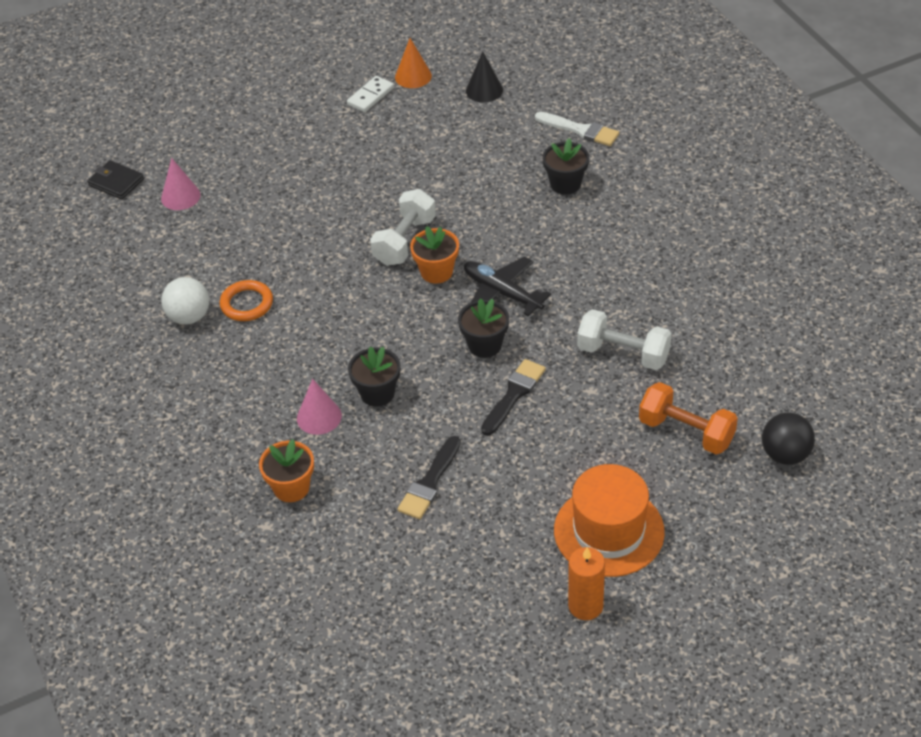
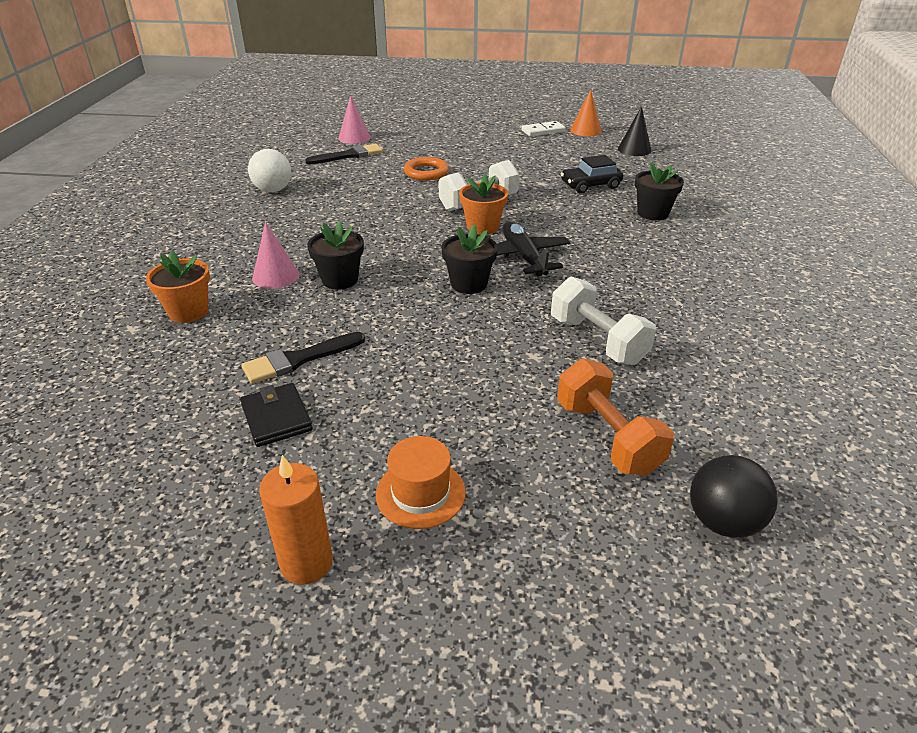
camera: 30 degrees right, 10 degrees down
black wallet [87,160,144,200] -> black wallet moved to [240,383,313,447]
orange ring [220,280,273,321] -> orange ring moved to [404,157,449,180]
black brush [481,359,546,436] -> black brush moved to [305,144,383,165]
white brush [535,112,619,146] -> none
orange hat [554,464,665,577] -> orange hat [376,436,466,529], size x0.58
none -> black car [561,155,623,194]

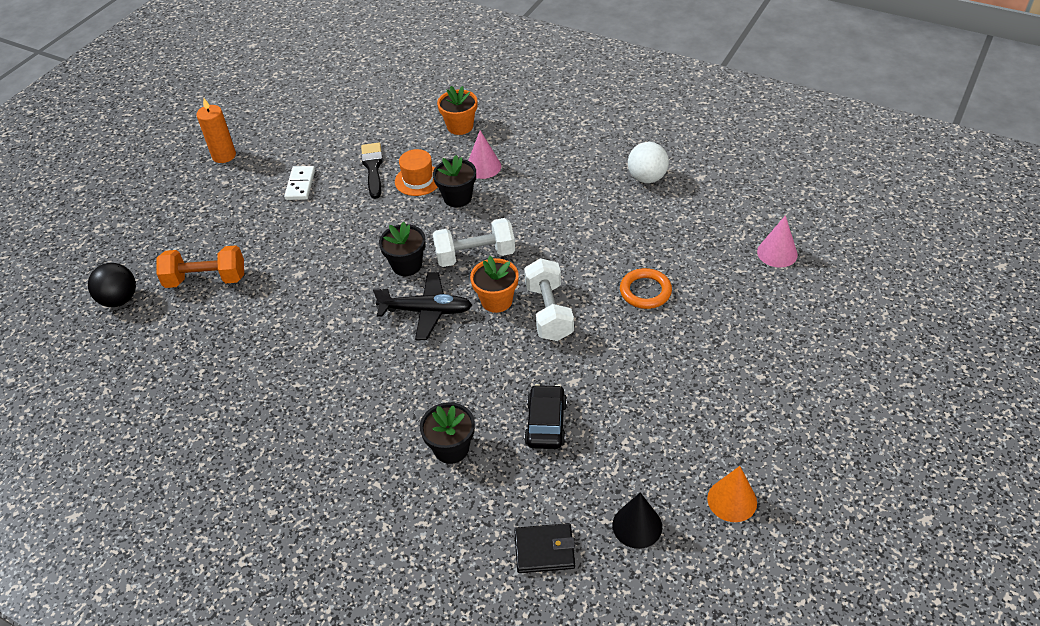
camera: 115 degrees right, 10 degrees up
black wallet [240,383,313,447] -> black wallet moved to [514,523,575,573]
black brush [305,144,383,165] -> none
orange hat [376,436,466,529] -> orange hat moved to [395,149,438,196]
white domino [521,121,566,137] -> white domino moved to [284,166,315,200]
white dumbbell [551,276,656,365] -> white dumbbell moved to [432,218,515,267]

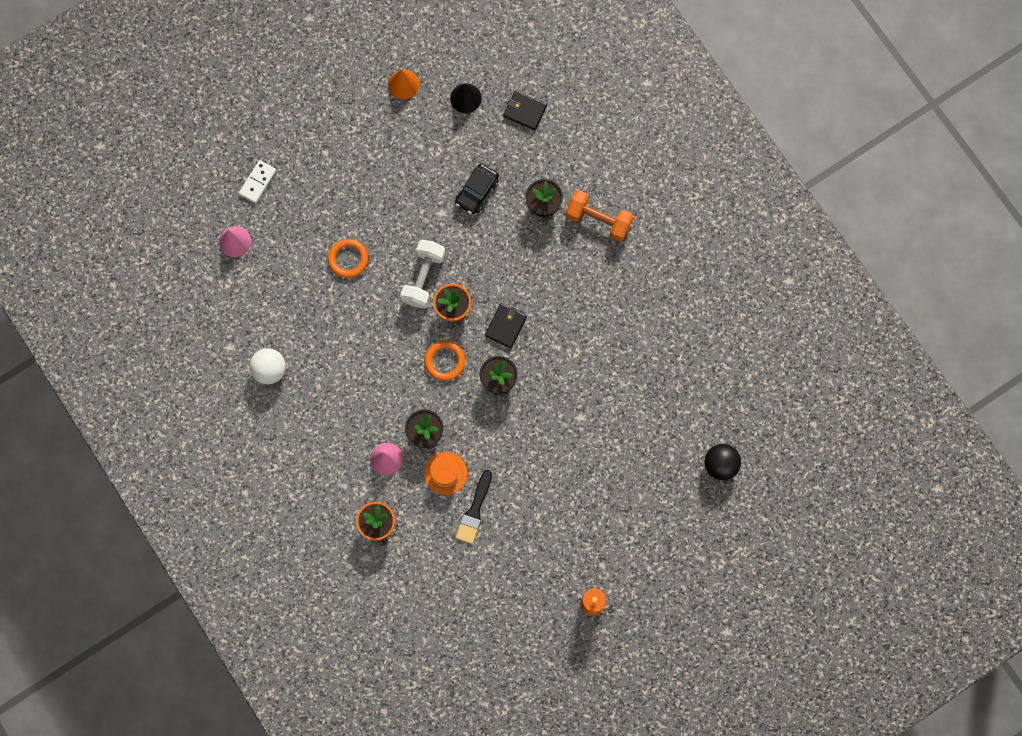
camera: 155 degrees left, 30 degrees up
orange dumbbell [156,245,244,288] -> orange dumbbell moved to [565,190,633,241]
white domino [284,166,315,200] -> white domino moved to [239,160,276,203]
black plane [373,272,472,340] -> black wallet [485,304,527,348]
white dumbbell [432,218,515,267] -> orange ring [424,341,465,381]

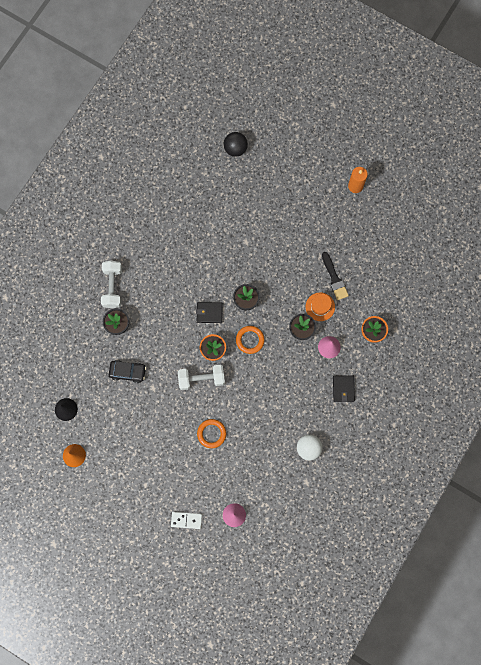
camera: 115 degrees left, 0 degrees up
black brush [456,470,492,544] -> black brush turned 75 degrees clockwise [322,252,349,300]
black wallet [503,91,547,130] -> black wallet moved to [333,375,355,402]
orange dumbbell [565,190,633,241] -> white dumbbell [101,261,122,308]

